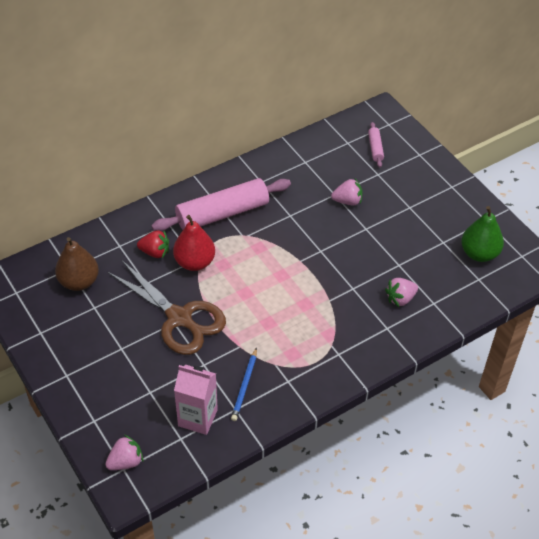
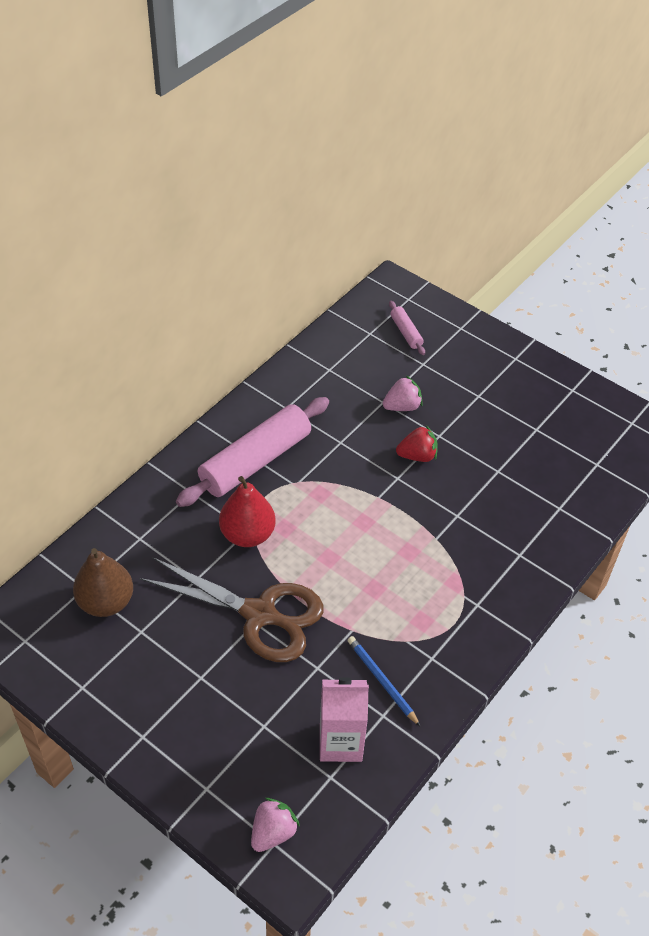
camera: 20 degrees left, 0 degrees up
red strawberry [137,230,169,258] -> red strawberry moved to [396,425,438,462]
blue pencil [231,348,257,421] -> blue pencil turned 150 degrees clockwise [348,636,421,727]
pink strawberry [385,278,418,307] -> none
green pear [461,206,504,262] -> none

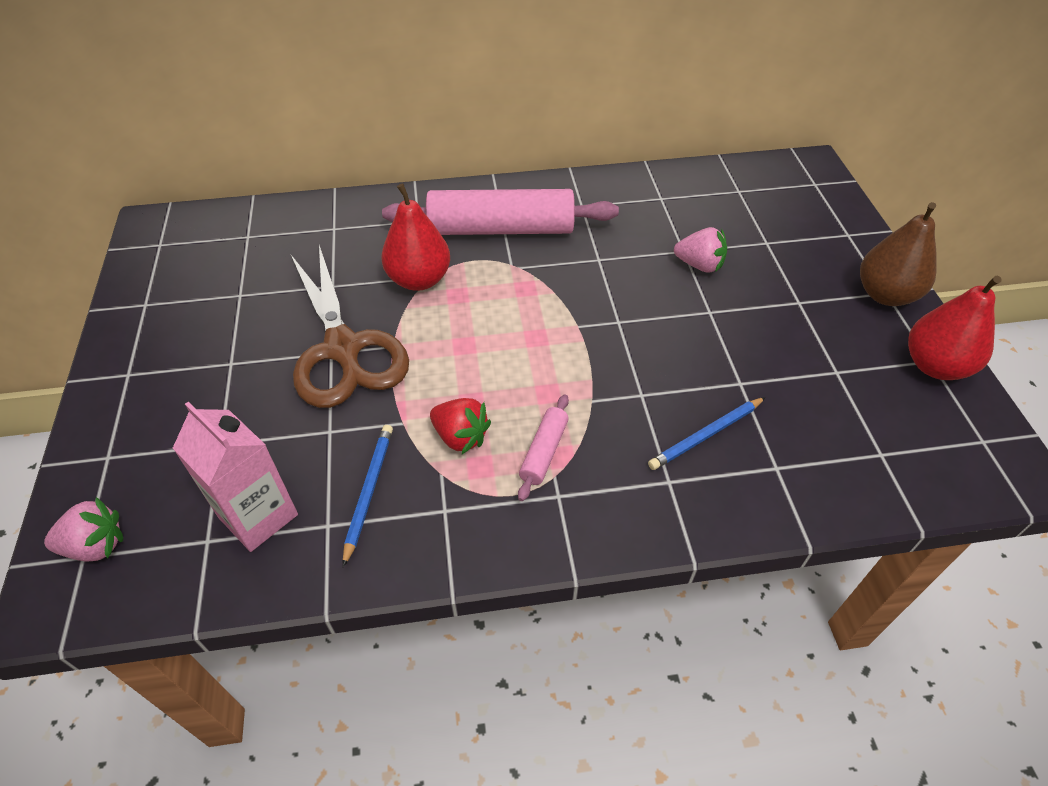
camera: 45 degrees right, 0 degrees up
brown pear [73,548,133,617] -> brown pear moved to [860,202,937,306]
pink rolling pin [389,301,425,355] -> pink rolling pin moved to [518,395,569,501]
red strawberry [396,425,438,462] -> red strawberry moved to [430,398,491,454]
none -> blue pencil [648,397,766,470]
none -> red pear [908,276,1002,380]

